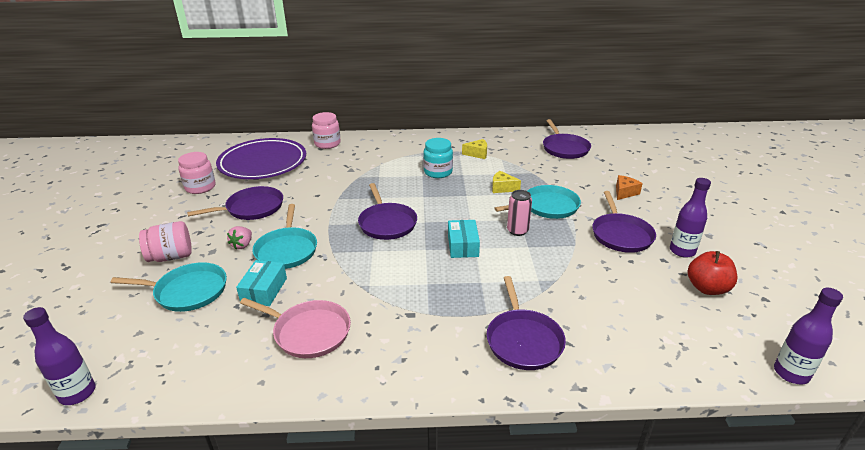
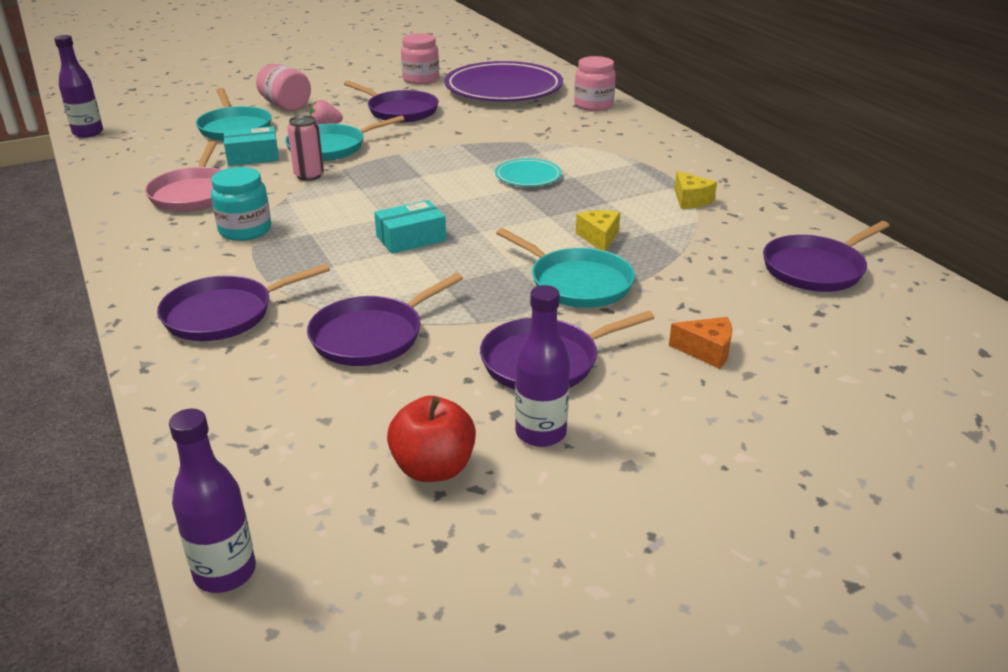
camera: 65 degrees right, 0 degrees up
purple pan [358,183,417,240] -> purple pan moved to [307,273,463,366]
turquoise jar [423,138,453,178] -> turquoise jar moved to [211,167,271,241]
pink can [507,190,532,236] -> pink can moved to [287,115,324,181]
none -> turquoise plate [495,158,562,187]

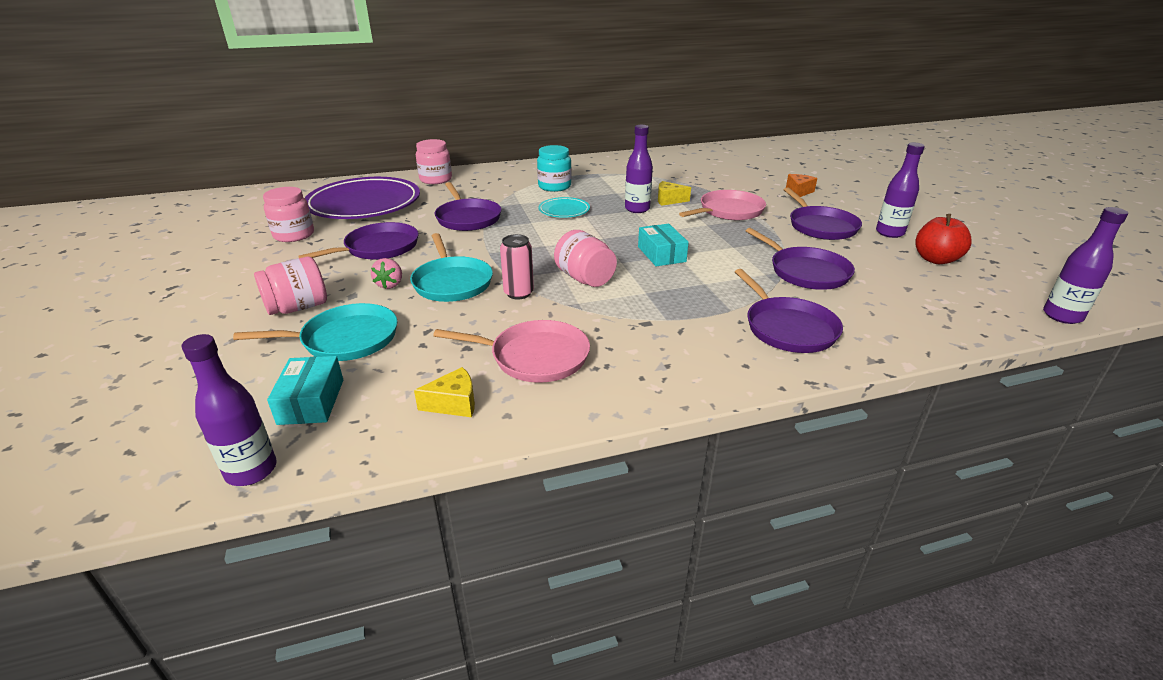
camera: 80 degrees left, 0 degrees up
turquoise jar [211,167,271,241] -> turquoise jar moved to [537,145,572,192]
turquoise box [224,126,279,166] -> turquoise box moved to [267,356,343,425]
turquoise pan [496,228,635,308] -> pink pan [679,190,766,220]
yellow cheese [674,171,717,209] -> yellow cheese moved to [414,367,475,417]
purple pan [763,221,890,292] -> purple pan moved to [435,182,502,231]
none -> pink jar [554,230,617,287]
none -> purple bottle [625,125,653,213]

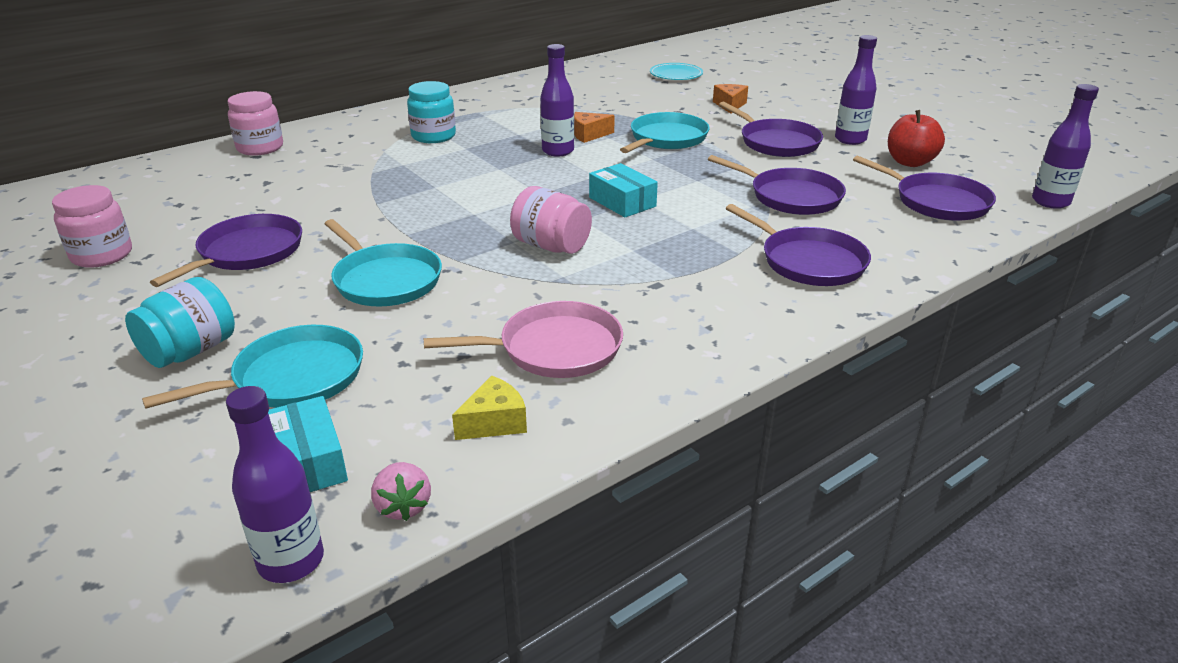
camera: 20 degrees left, 0 degrees up
pink jar [254,257,327,315] -> turquoise jar [125,277,235,368]
purple plate [305,177,420,219] -> none
pink strawberry [371,258,402,289] -> pink strawberry moved to [371,462,431,521]
purple pan [435,182,502,231] -> purple pan moved to [853,156,996,221]
pink can [500,234,534,300] -> none
turquoise plate [538,197,590,218] -> turquoise plate moved to [650,63,703,80]
yellow cheese [658,181,691,206] -> orange cheese [574,112,615,143]
pink pan [679,190,766,220] -> turquoise pan [620,112,710,153]

